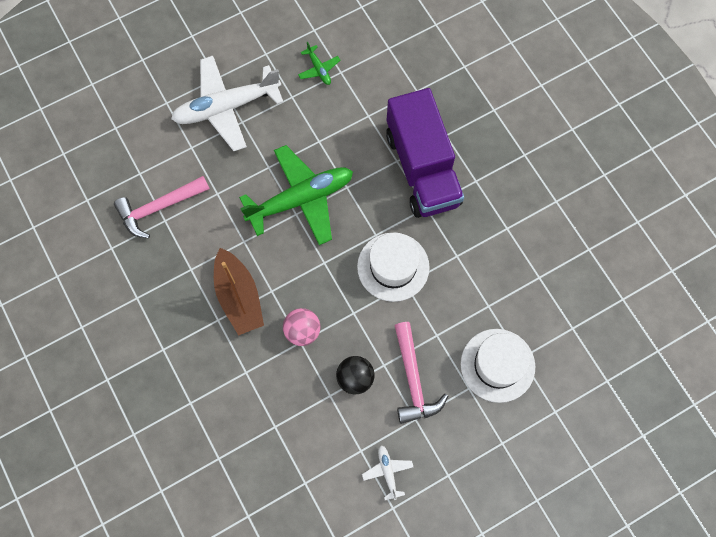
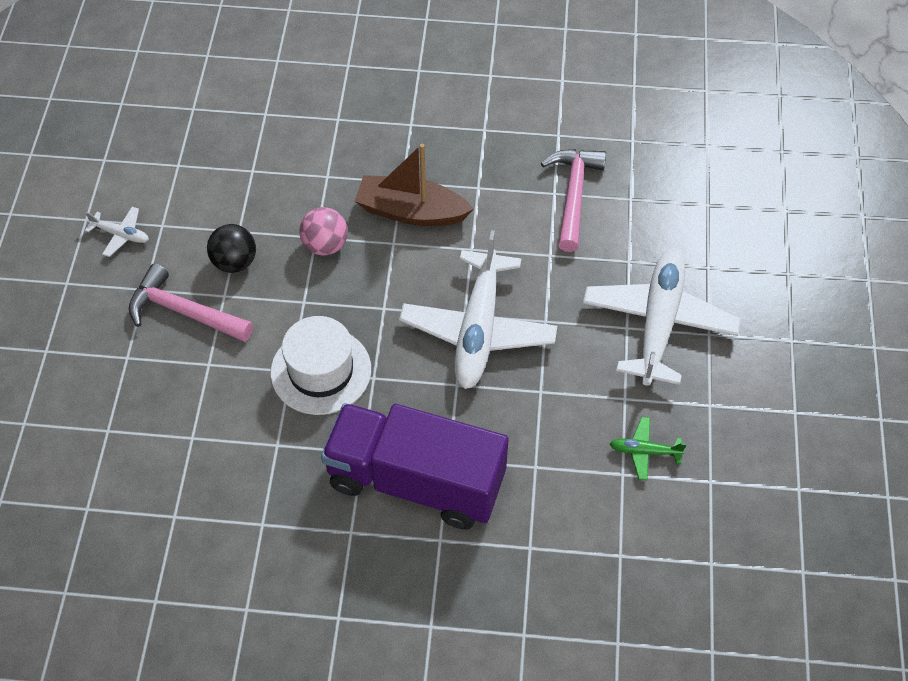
camera: 125 degrees right, 15 degrees down
green plane [239,145,353,245] -> white plane [399,230,557,389]
white hat [461,329,535,403] -> none

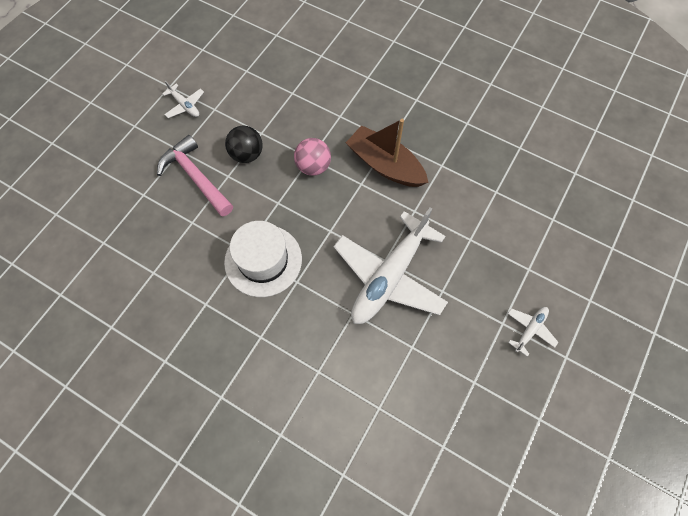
camera: 25 degrees right, 10 degrees up
purple truck [321,403,508,529] -> none
pink hammer [541,149,606,252] -> none
white plane [583,248,741,386] -> white plane [507,307,559,357], size x0.42
green plane [610,417,687,480] -> none

